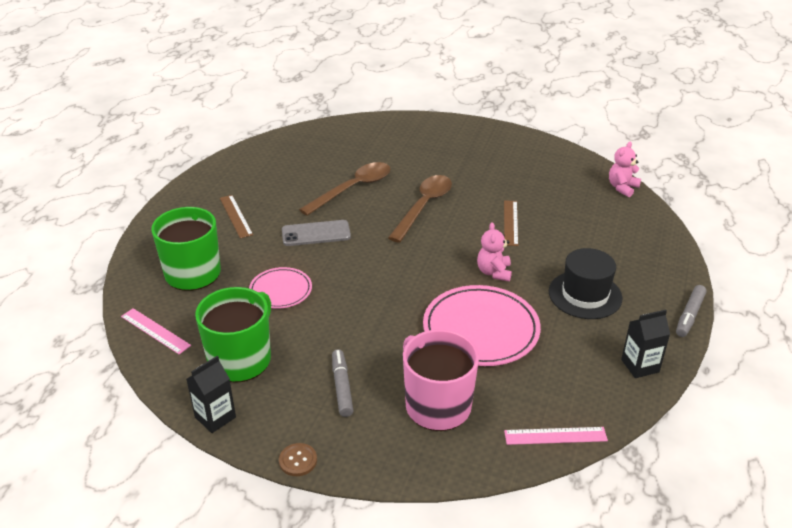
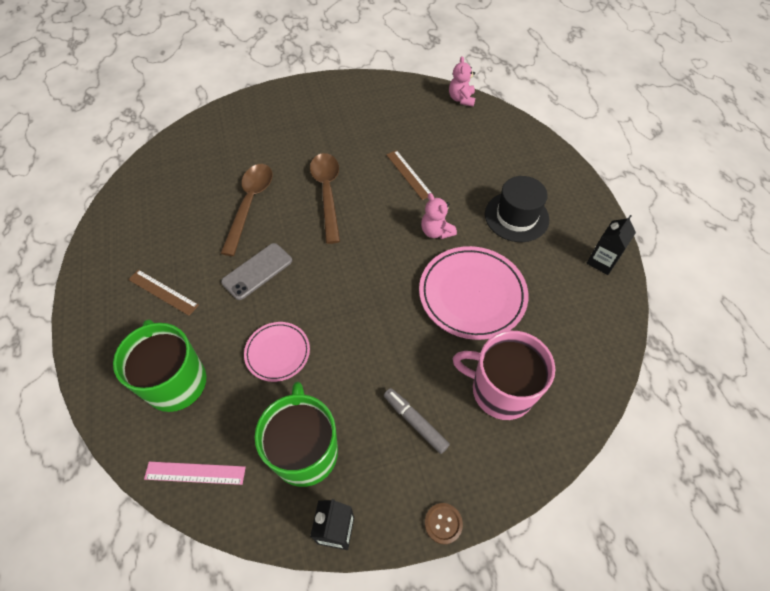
camera: 35 degrees left, 20 degrees up
pink ruler [504,427,608,445] -> none
grey marker [676,285,707,337] -> none

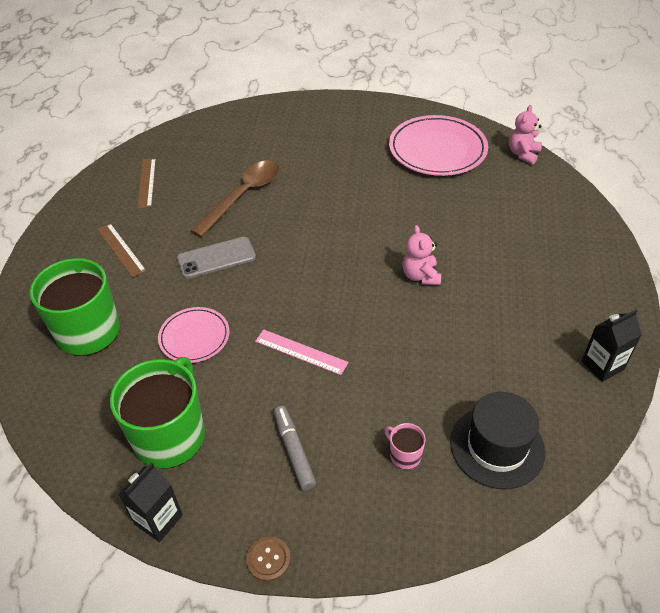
camera: 25 degrees right, 10 degrees down
pink ruler [144,462,246,485] -> pink ruler moved to [255,329,349,375]
brown spoon [310,153,340,244] -> none
brown ruler [386,150,431,200] -> brown ruler moved to [137,158,156,209]
pink plate [419,246,528,340] -> pink plate moved to [389,115,488,176]
pink mug [453,331,555,420] -> pink mug [385,423,426,469], size x0.42
black hat [485,176,549,242] -> black hat moved to [450,392,545,489]

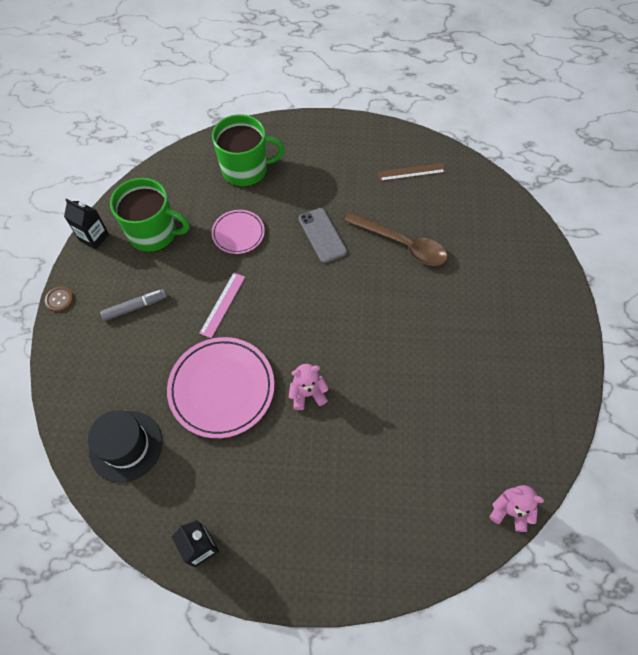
camera: 85 degrees right, 15 degrees up
brown ruler [97,223,146,277] -> none
pink mug [385,423,426,469] -> none
pink plate [389,115,488,176] -> pink plate moved to [167,337,274,438]

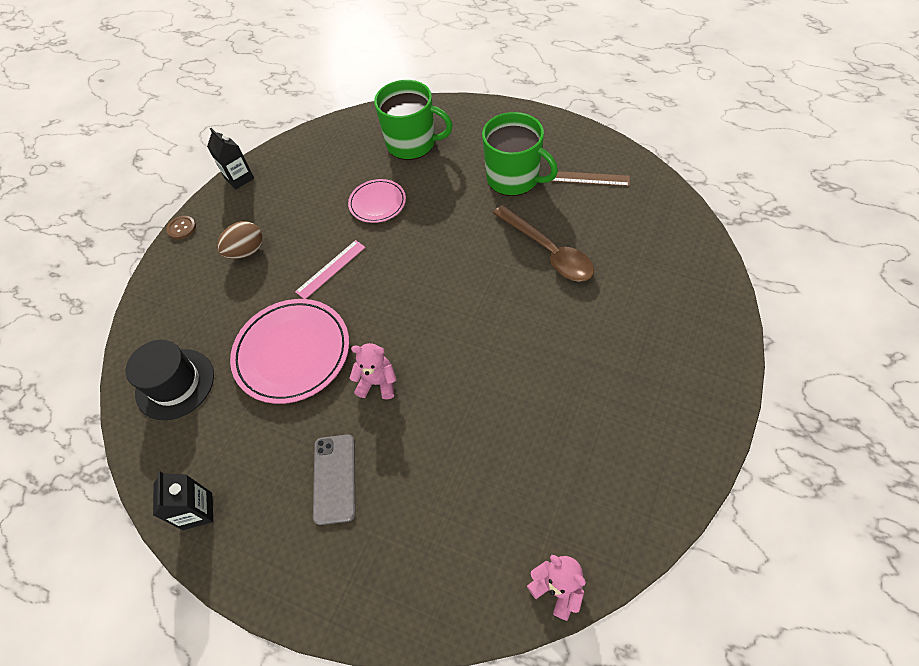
camera: 25 degrees right, 5 degrees down
grey marker [100,289,167,321] -> brown egg [217,221,263,259]
green mug [110,178,190,252] -> green mug moved to [482,112,558,196]
grey phone [299,208,347,263] -> grey phone moved to [313,434,356,525]

